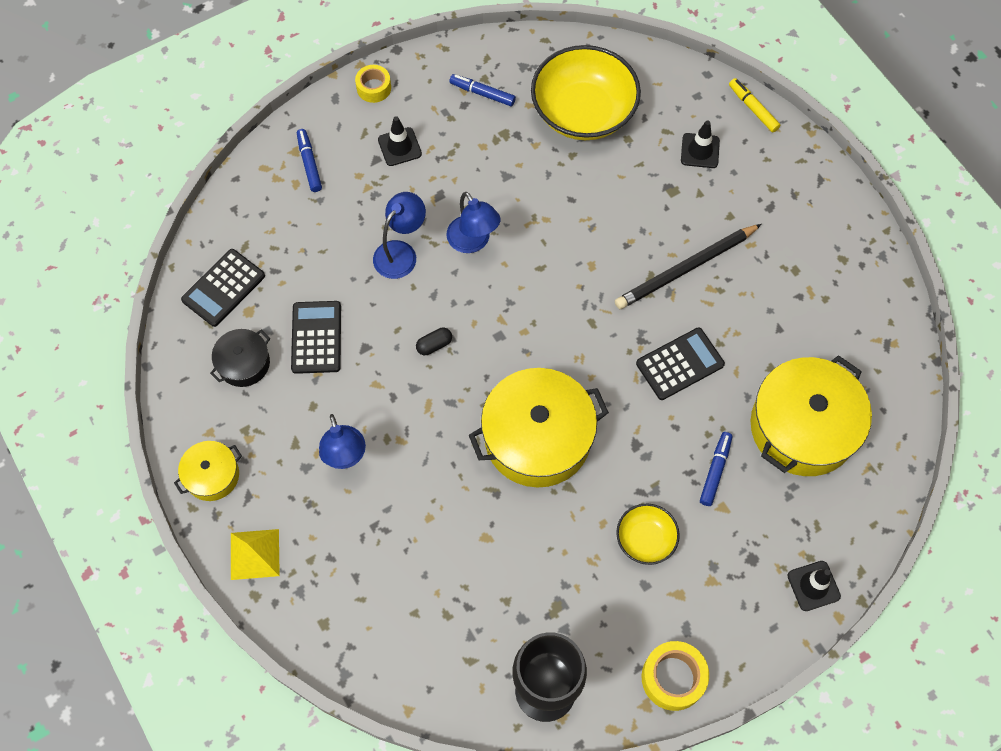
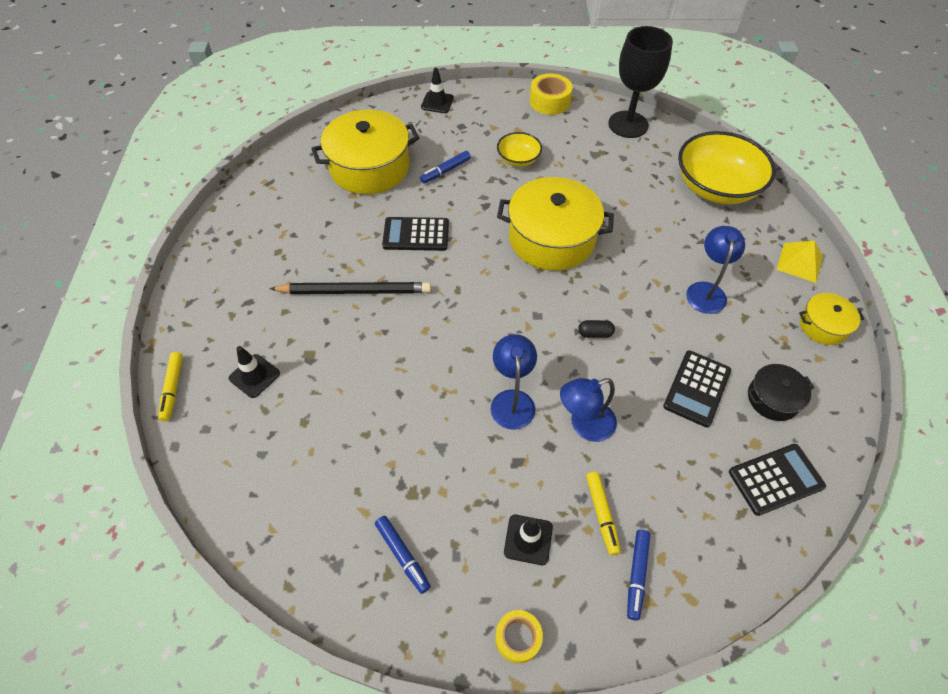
camera: 150 degrees left, 10 degrees down
yellow bowl [531,45,641,140] -> yellow bowl moved to [678,131,776,204]
none -> yellow marker [586,472,621,555]

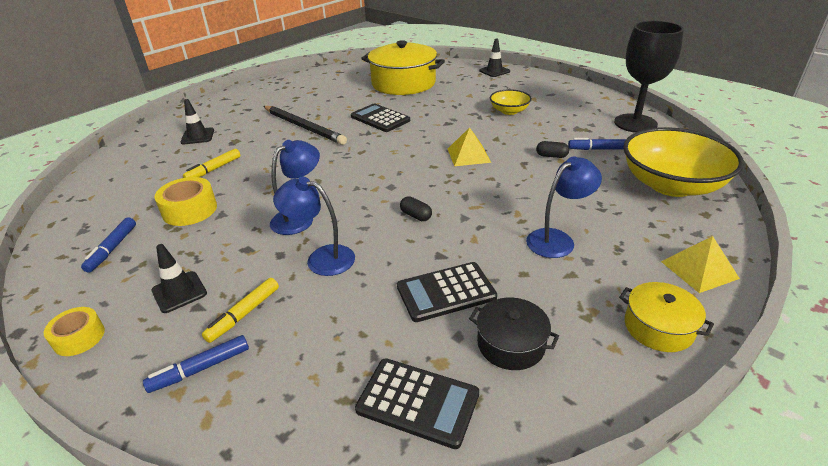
camera: 45 degrees right, 20 degrees down
yellow marker [158,352,183,421] -> yellow marker moved to [183,149,240,178]
blue marker [420,151,471,184] -> blue marker moved to [568,138,626,150]
yellow pot [497,177,614,271] -> yellow pyramid [448,127,491,166]
yellow tape [530,73,572,115] -> yellow tape moved to [154,177,217,226]
none -> black capsule [536,141,569,158]

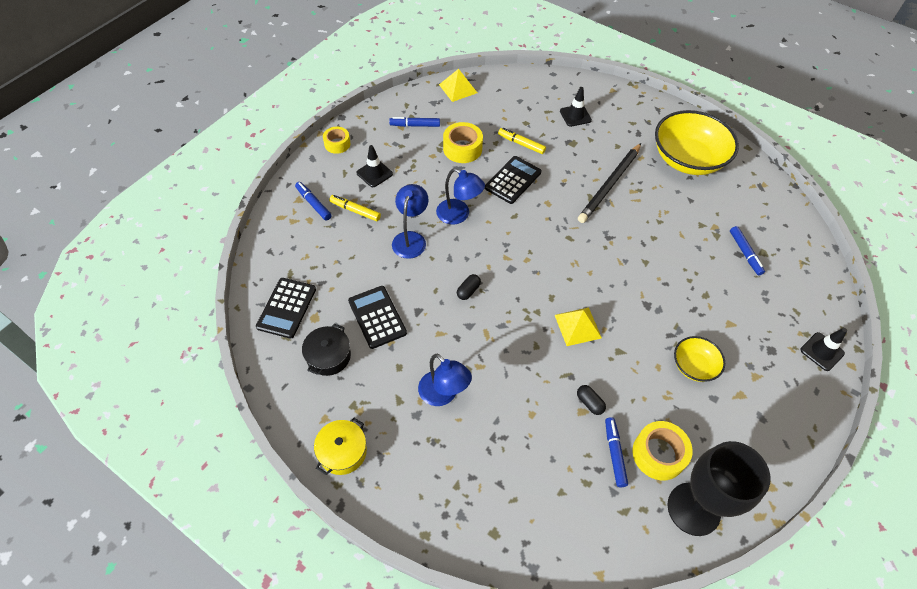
camera: 80 degrees right, 20 degrees up
black calculator [351,103,410,132] -> black calculator moved to [485,156,541,204]
yellow pot [361,40,445,95] -> blue marker [730,226,765,275]
black capsule [536,141,569,158] -> black capsule turned 45 degrees counterclockwise [577,385,606,415]
yellow bowl [623,127,744,197] -> yellow bowl moved to [655,110,739,175]
yellow pyramid [661,236,740,293] -> yellow pyramid moved to [439,69,477,102]
none -> yellow tape [632,421,693,480]

